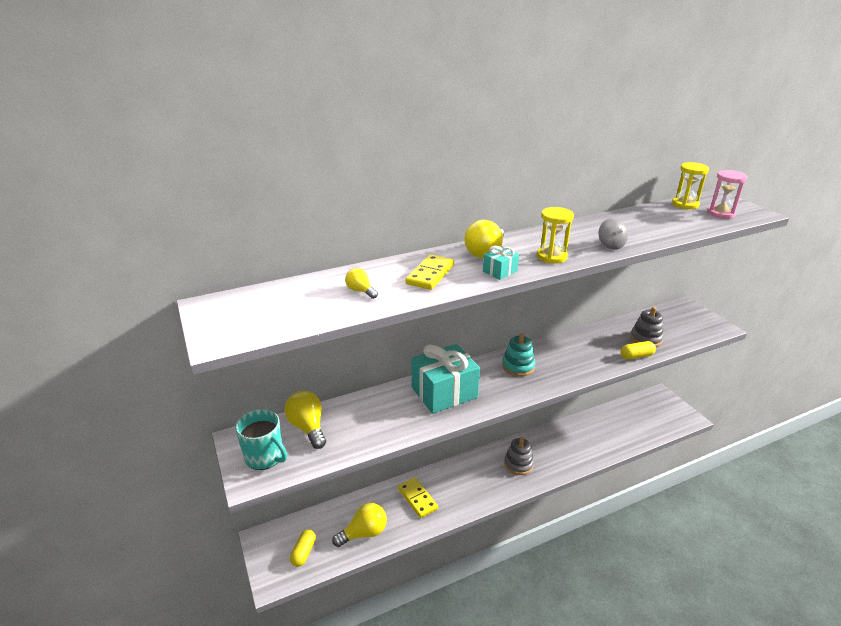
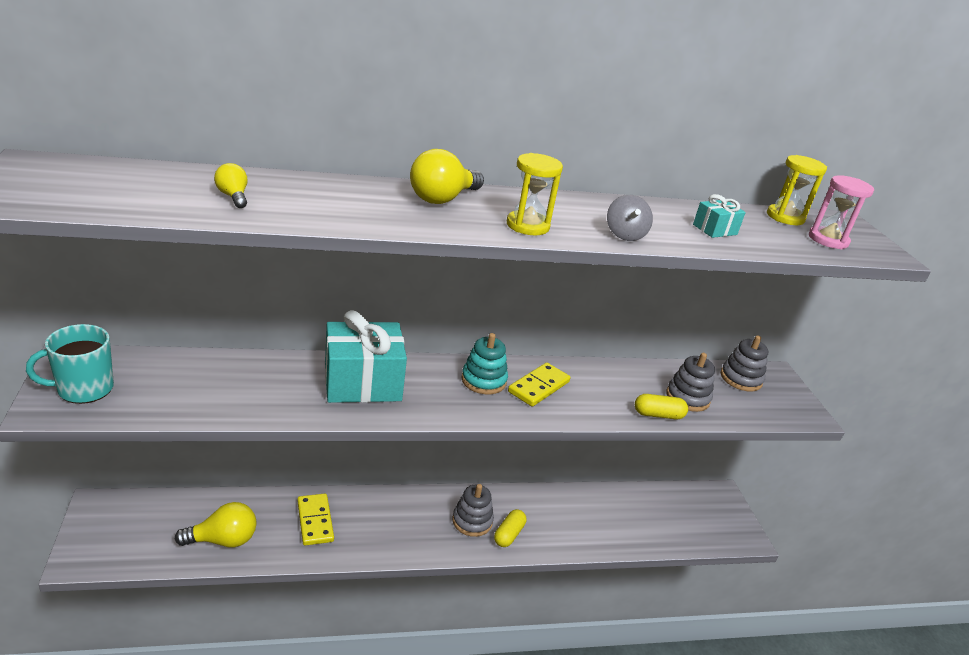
camera: 10 degrees right, 0 degrees up
turquoise mug [235,409,287,470] -> turquoise mug turned 105 degrees clockwise [26,324,114,404]
yellow light bulb [285,391,326,449] -> none
yellow capsule [290,529,316,567] -> yellow capsule moved to [494,509,527,547]
yellow domino [405,254,454,290] -> yellow domino moved to [508,363,570,407]
turquoise gift [483,246,519,280] -> turquoise gift moved to [693,194,746,238]
none -> grey stacking toy [721,336,768,392]

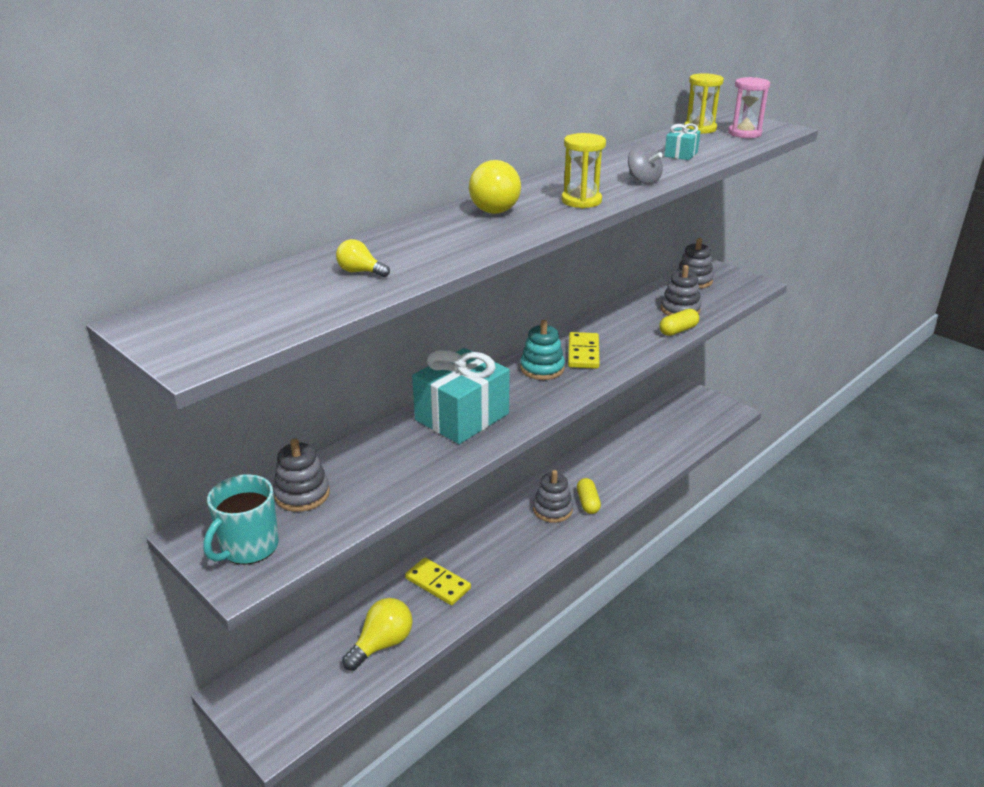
camera: 30 degrees left, 0 degrees up
none -> grey stacking toy [273,438,330,512]

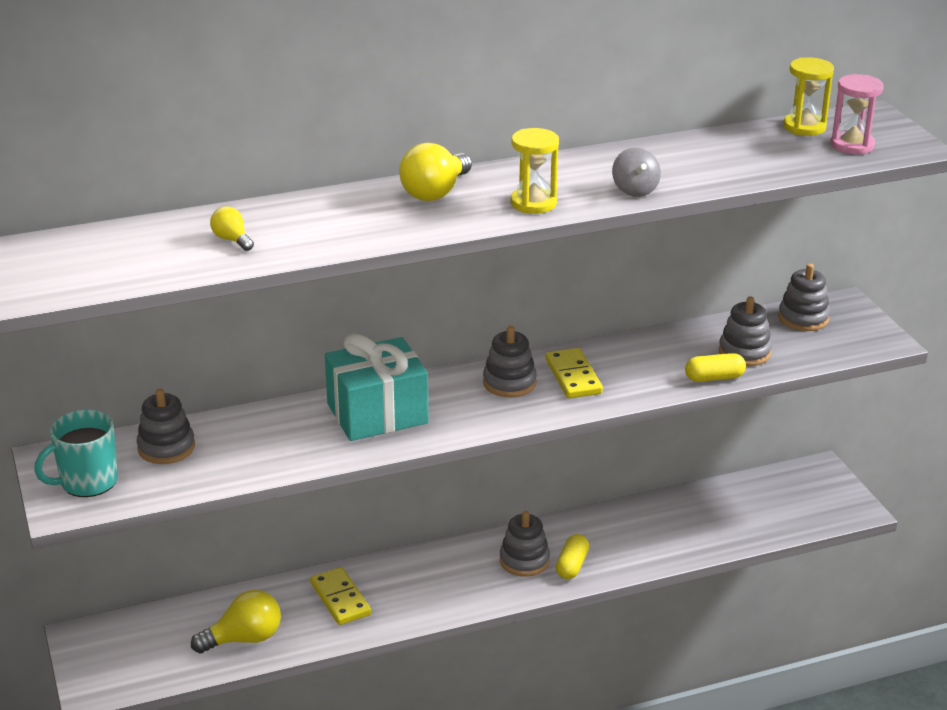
camera: 25 degrees right, 0 degrees up
turquoise stacking toy [520,320,565,380] -> grey stacking toy [483,326,537,397]
yellow domino [568,332,600,369] -> yellow domino turned 45 degrees counterclockwise [545,348,603,398]
turquoise gift [664,123,701,160] -> none

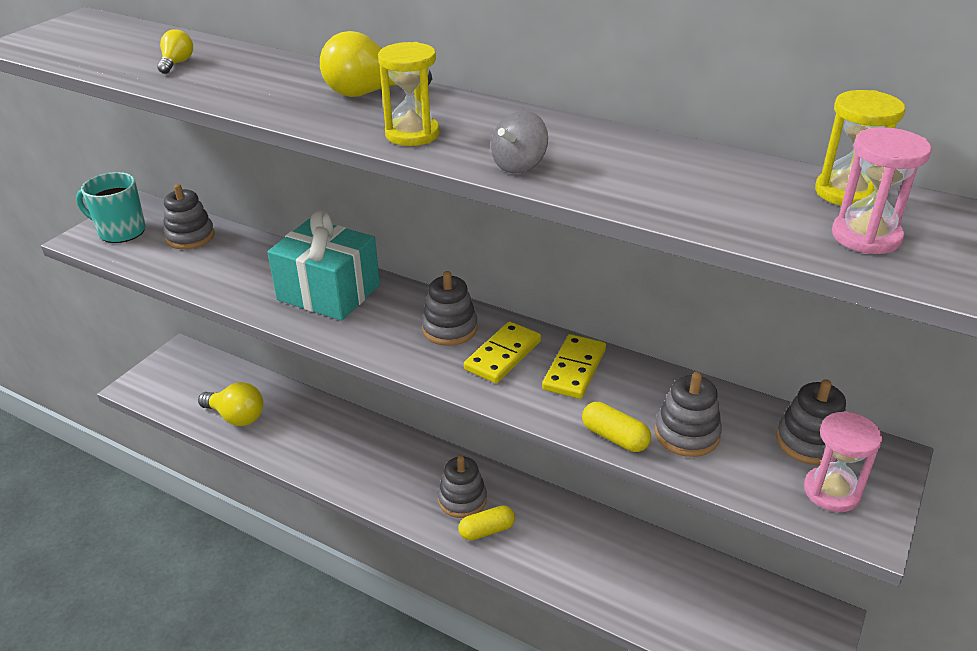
camera: 50 degrees right, 5 degrees up
yellow domino [310,567,371,625] -> yellow domino moved to [542,334,606,399]
none -> pink hourglass [804,411,882,512]

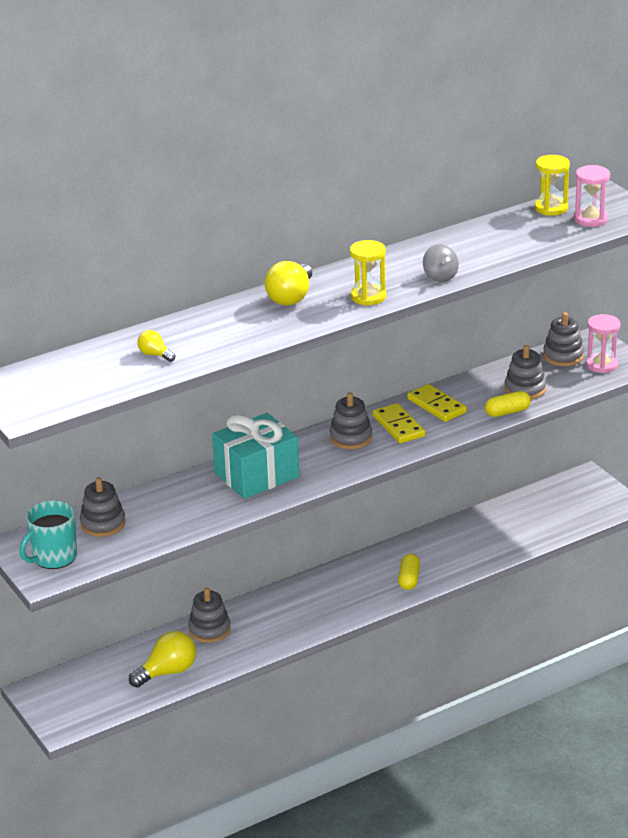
camera: 60 degrees left, 5 degrees down
grey stacking toy [438,456,487,518] -> grey stacking toy moved to [188,588,231,643]

